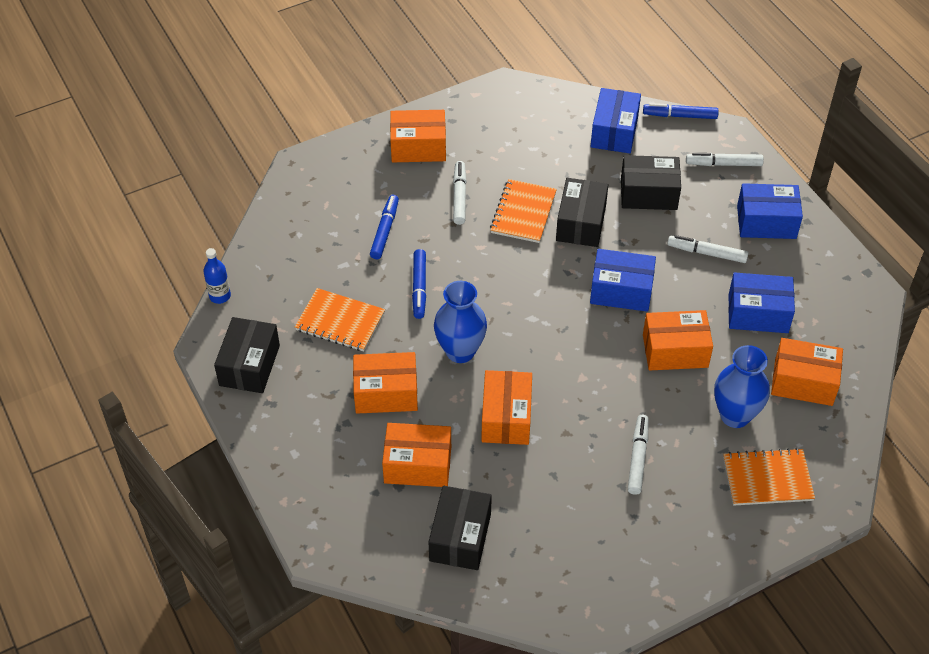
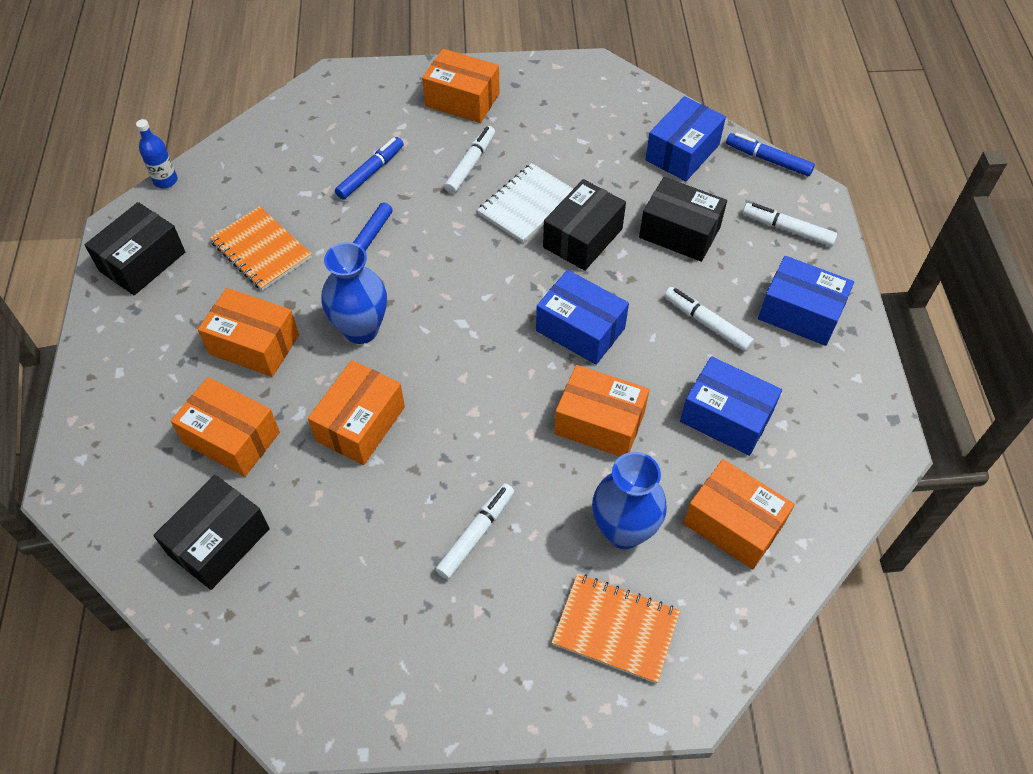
camera: 25 degrees right, 5 degrees up
orange notebook [490,179,557,243] -> white notebook [477,163,573,243]

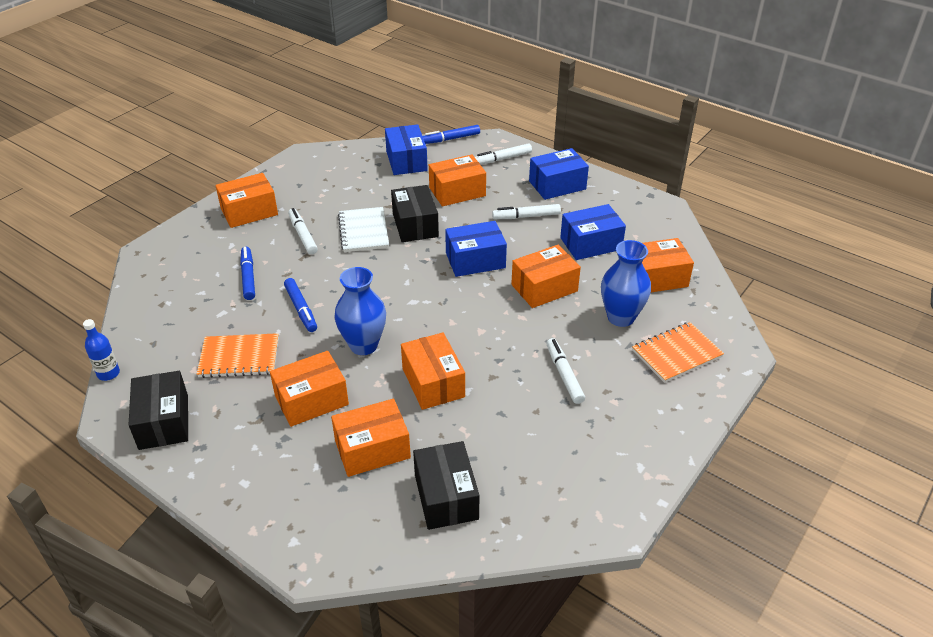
camera: 50 degrees left, 15 degrees down
black box [639,177,727,262] -> orange box [429,154,486,207]

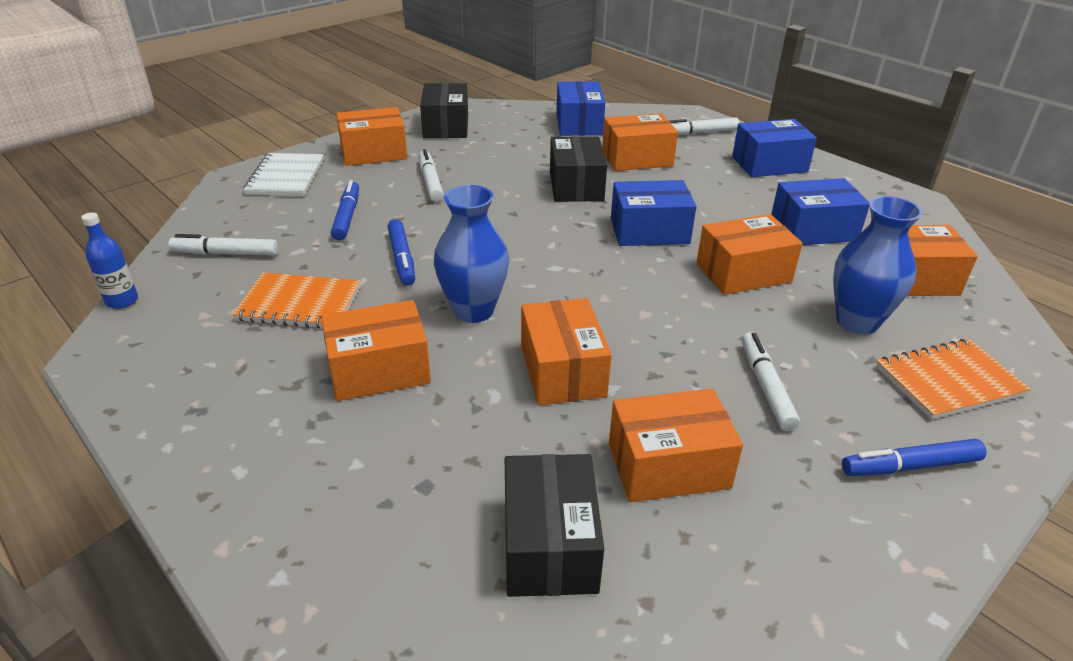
camera: 10 degrees right, 5 degrees down
black box [129,371,188,450] -> black box moved to [420,83,468,138]
orange box [331,399,411,477] -> orange box moved to [609,389,743,502]
white notebook [338,207,389,252] -> white notebook moved to [243,153,324,196]
blue marker [423,125,480,144] -> blue marker moved to [842,439,986,476]
white marker [492,204,561,219] -> white marker moved to [168,234,278,256]

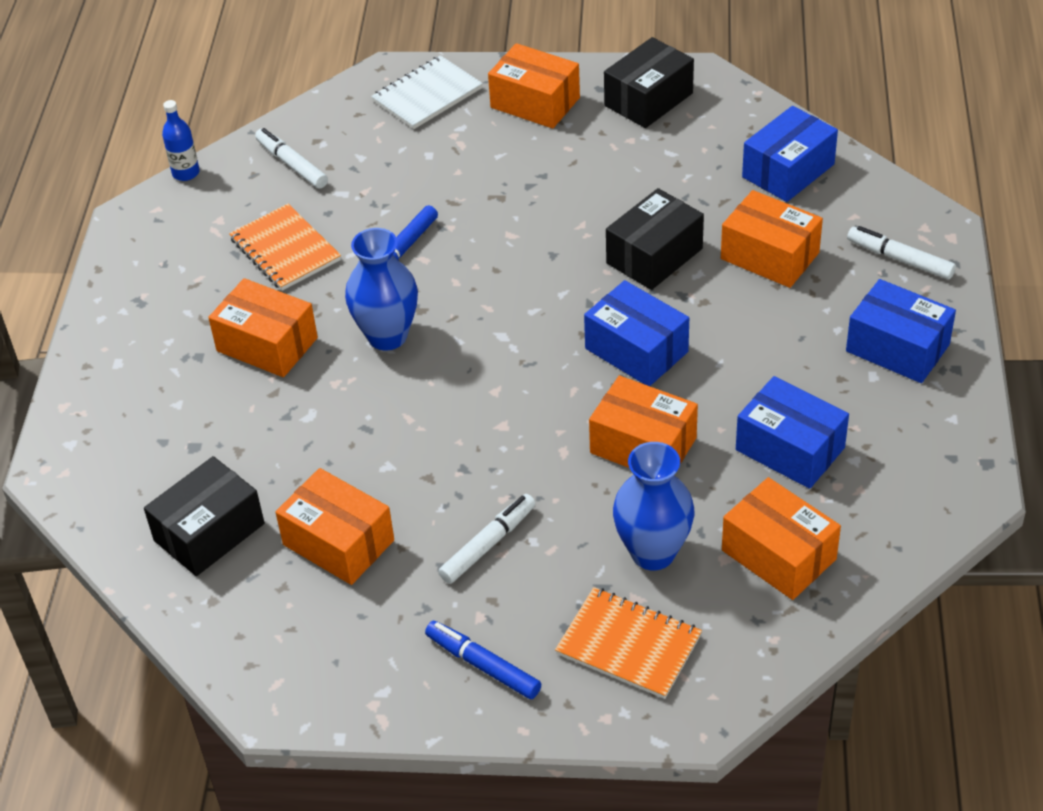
camera: 50 degrees right, 10 degrees up
blue marker [331,180,359,241] -> none
white marker [419,149,444,202] -> none
orange box [521,298,612,405] -> none

